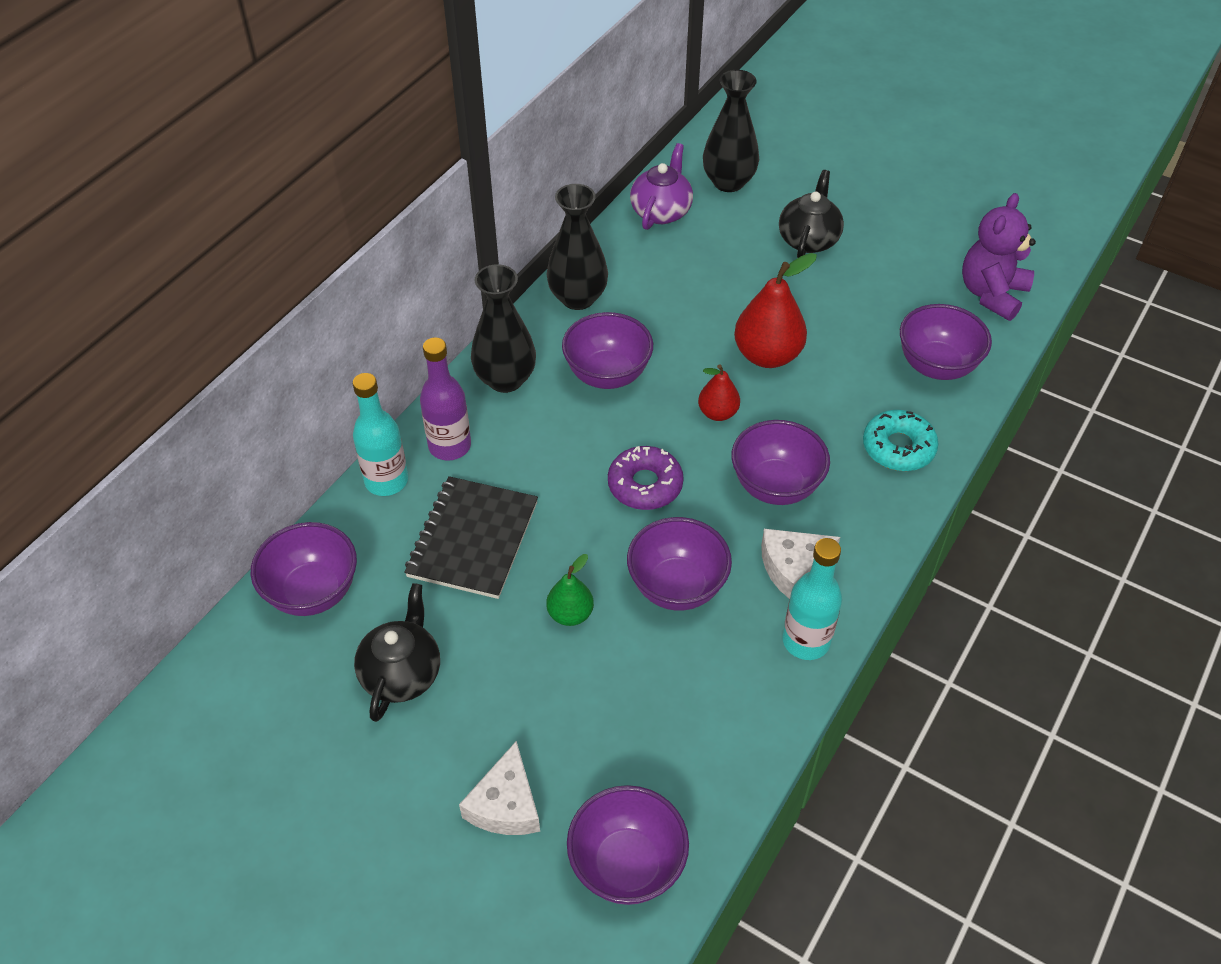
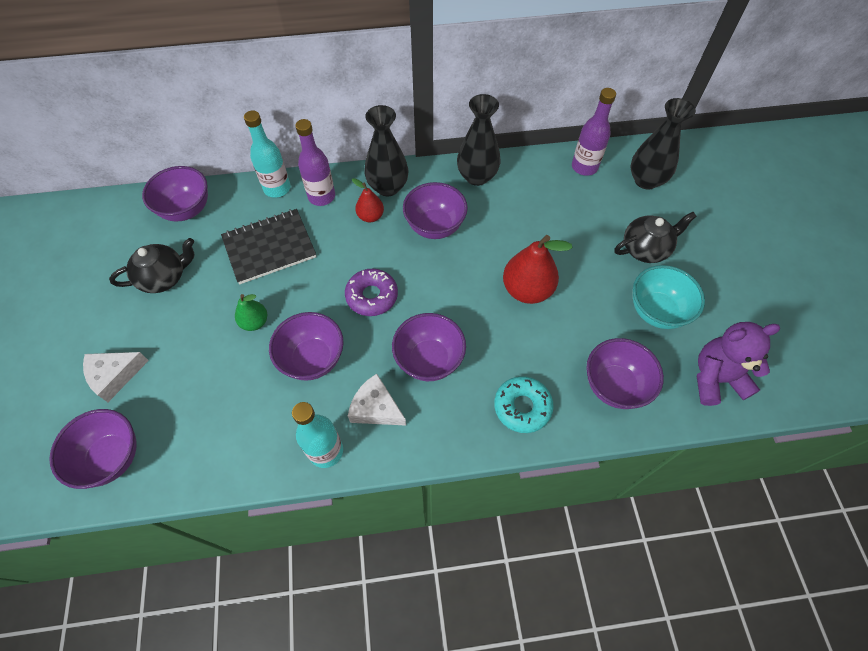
camera: 50 degrees right, 10 degrees up
purple teapot [630,143,693,230] -> purple bottle [572,88,616,176]
red pear [698,364,740,421] -> red pear moved to [352,178,384,222]
none -> turquoise bowl [633,265,705,329]

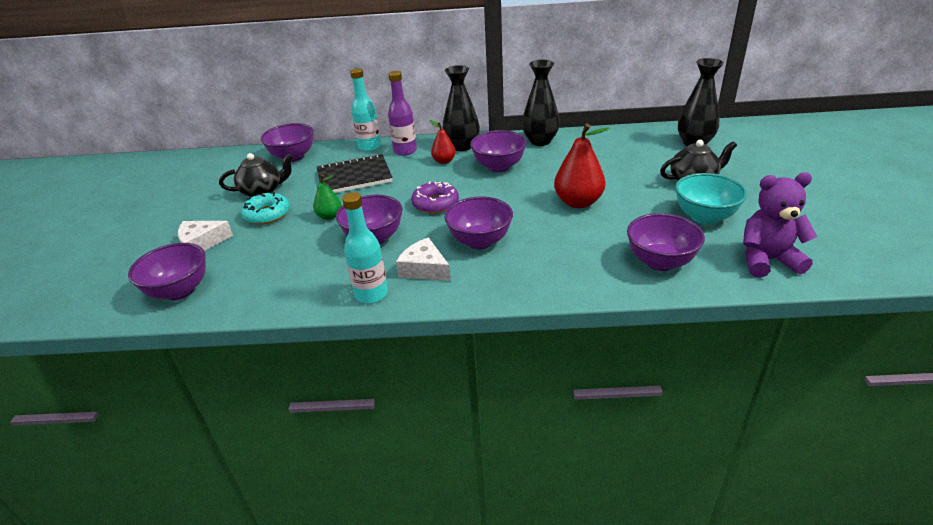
camera: 10 degrees right, 25 degrees down
turquoise donut [494,376,554,433] -> turquoise donut moved to [241,192,290,225]
purple bottle [572,88,616,176] -> none

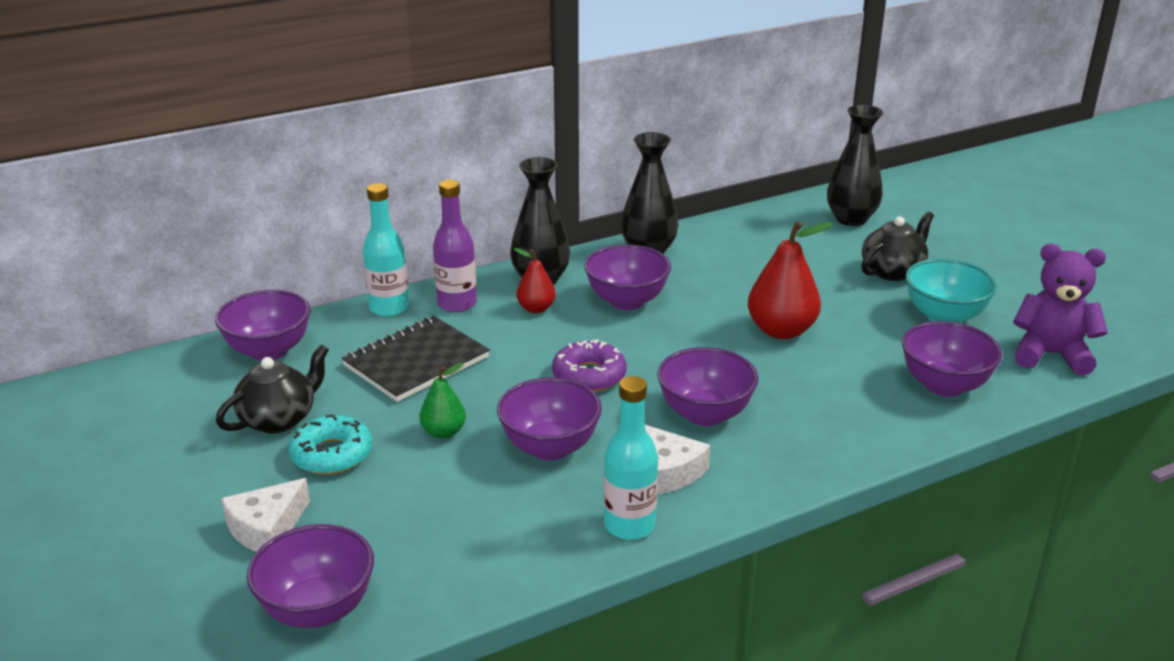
camera: 30 degrees left, 5 degrees down
white cheese [396,237,451,281] -> white cheese turned 135 degrees counterclockwise [645,425,710,494]
purple teddy bear [743,172,817,278] -> purple teddy bear turned 45 degrees clockwise [1013,244,1108,375]

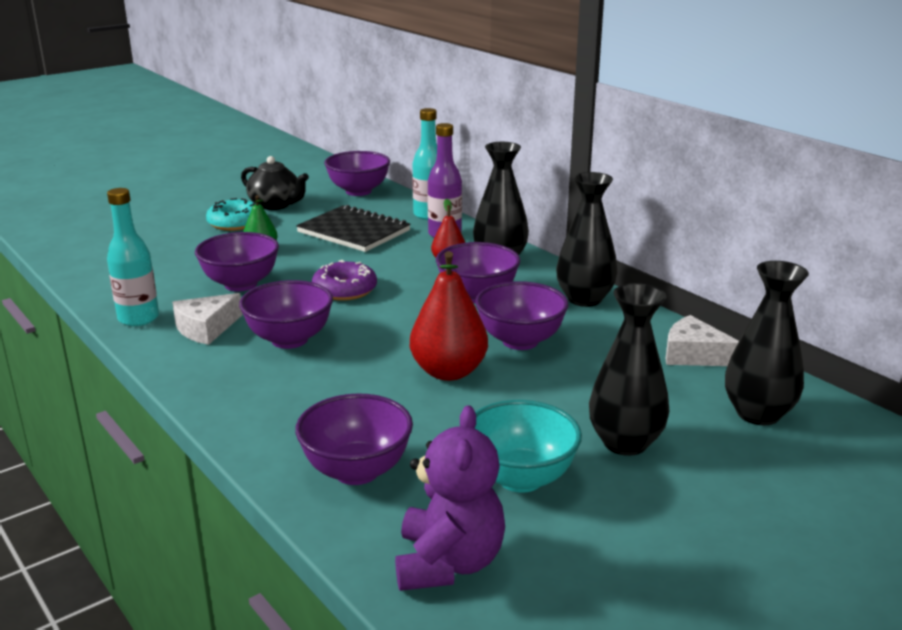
camera: 80 degrees right, 5 degrees down
white cheese [221,478,310,552] -> white cheese moved to [666,315,739,366]
purple bowl [247,524,374,628] -> purple bowl moved to [475,281,569,350]
black teapot [862,211,934,281] -> black vase [589,283,669,456]

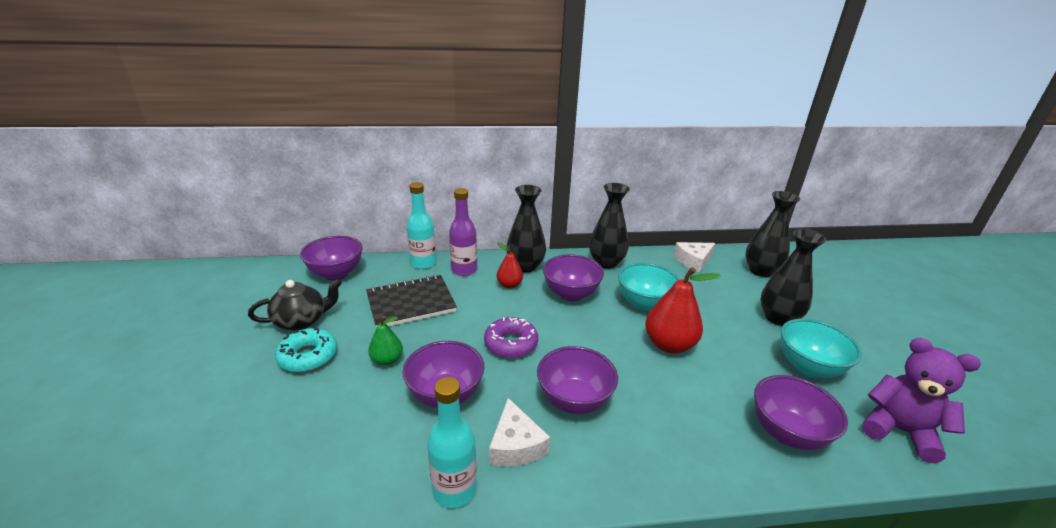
camera: 60 degrees left, 5 degrees up
purple bowl [475,281,569,350] -> turquoise bowl [618,263,680,311]

